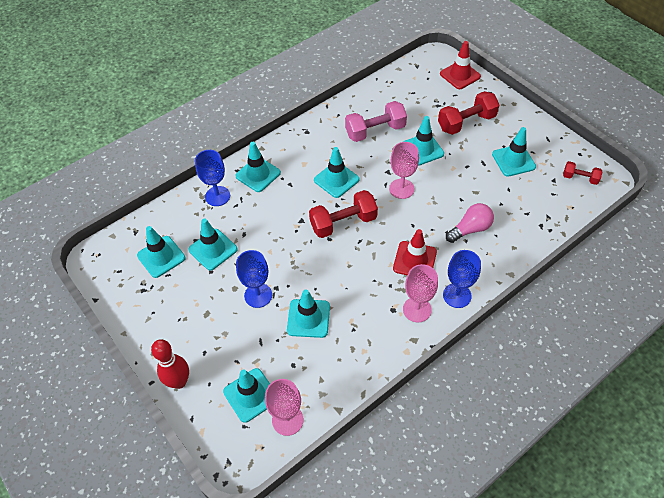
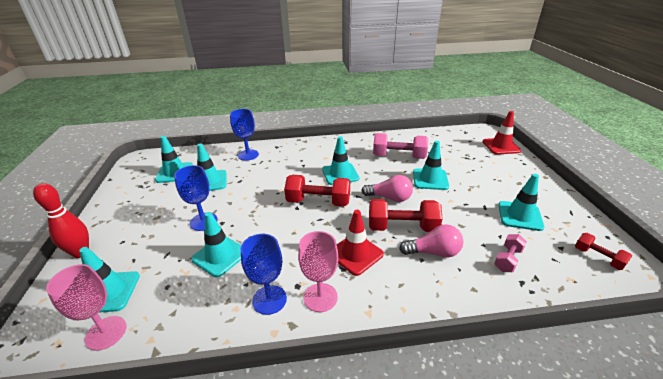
camera: 30 degrees right, 20 degrees down
turquoise traffic cone [235,142,281,192] -> none
pink goblet [389,142,419,199] -> pink light bulb [361,175,413,202]
red dumbbell [438,91,499,135] -> red dumbbell moved to [369,199,443,232]
blue goblet [443,250,481,308] -> blue goblet moved to [241,234,287,315]
none -> pink dumbbell [494,234,527,272]

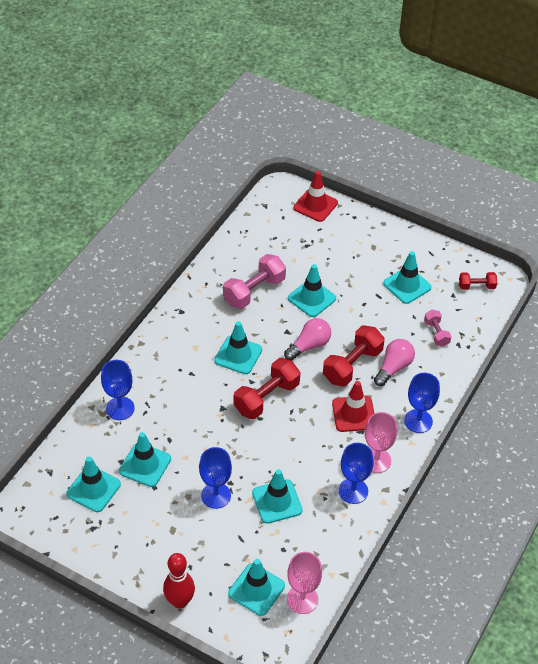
camera: 55 degrees left, 15 degrees up
none -> blue goblet [404,373,440,433]

